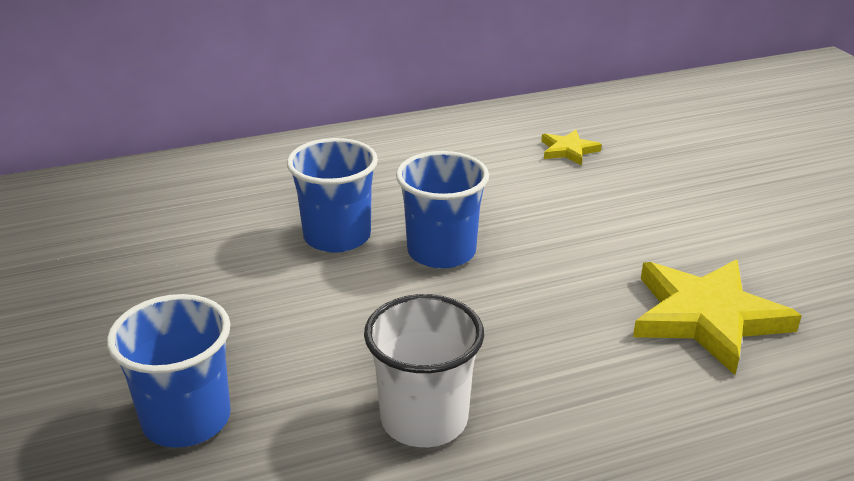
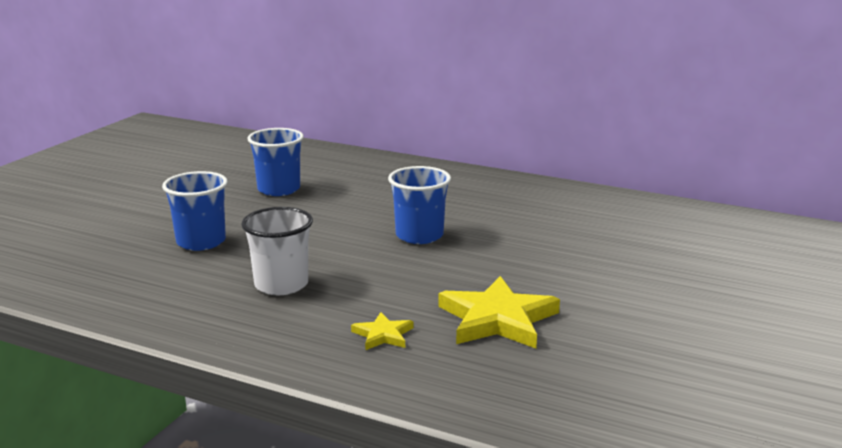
camera: 45 degrees right, 10 degrees down
blue cup [287,138,378,253] -> blue cup moved to [247,128,304,196]
yellow star [541,130,602,166] -> yellow star moved to [351,312,414,350]

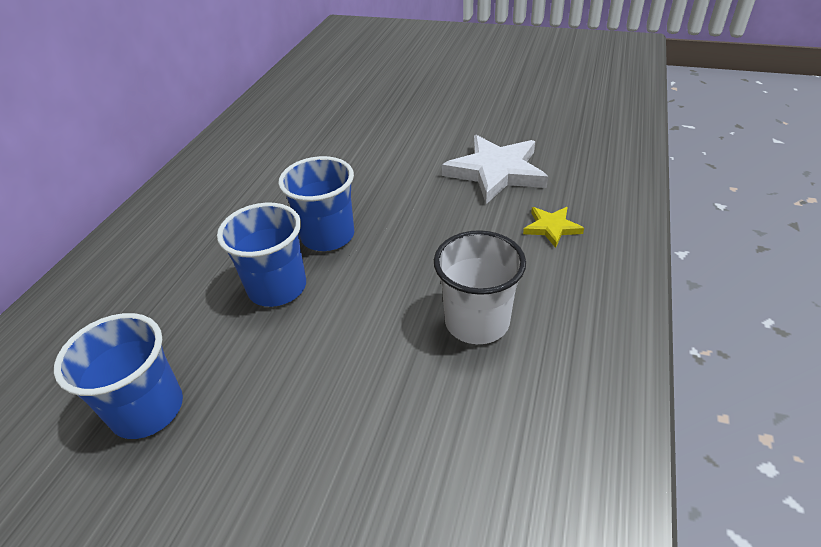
camera: 95 degrees left, 20 degrees up
blue cup [162,171,228,251] -> blue cup moved to [217,203,306,307]
yellow star [439,276,560,349] -> white star [442,135,548,204]

